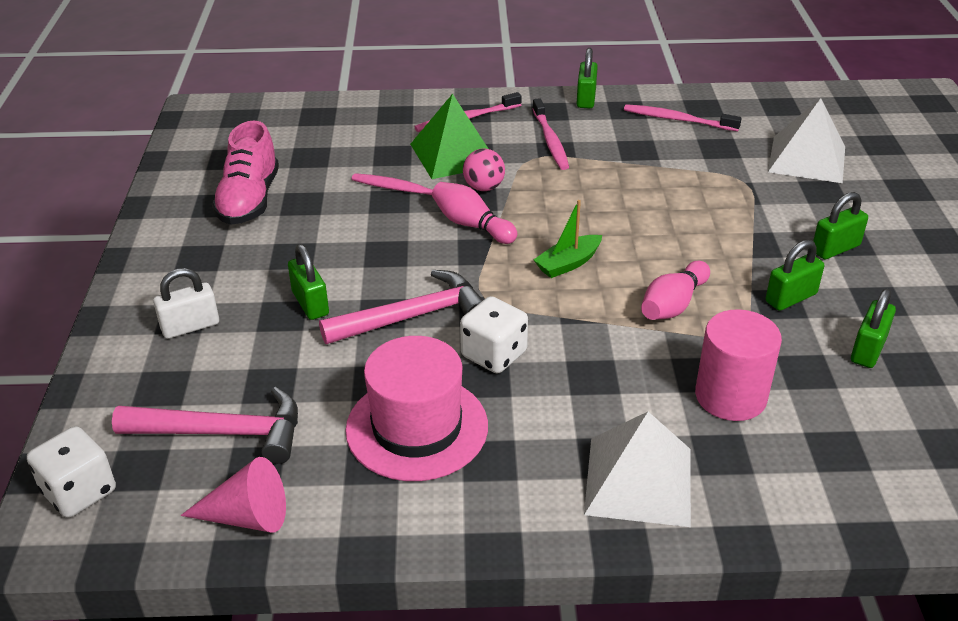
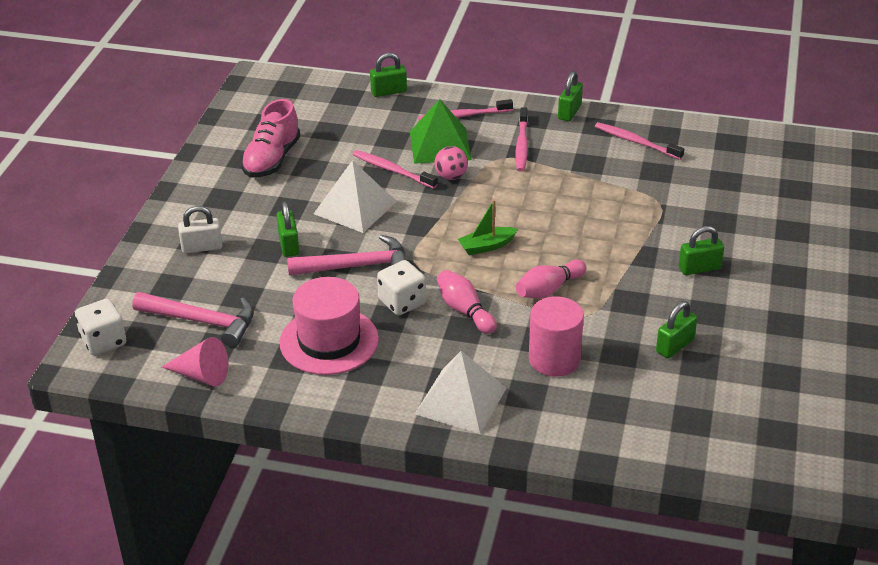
camera: 15 degrees right, 0 degrees up
pink bowling pin [432,182,517,244] -> pink bowling pin moved to [437,270,497,334]
green padlock [766,240,824,311] -> green padlock moved to [370,53,407,97]
white pyramid [768,98,845,183] -> white pyramid moved to [314,160,397,233]

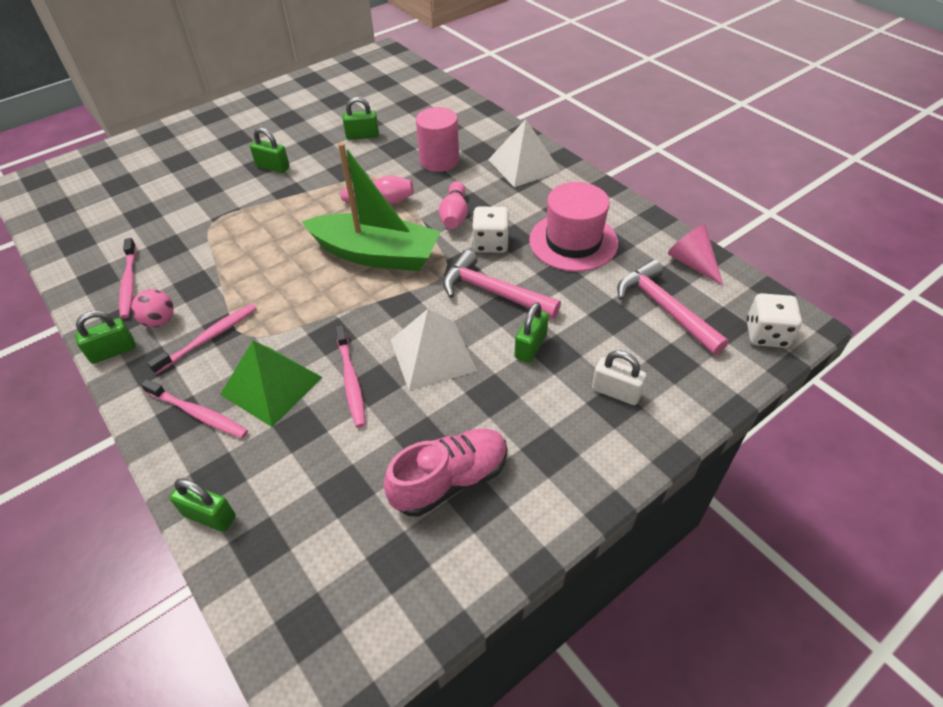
camera: 140 degrees left, 10 degrees up
pink ball [434,146,468,180] -> pink ball moved to [131,289,174,328]
green boat [458,200,518,255] -> green boat [302,142,441,271], size x2.29

